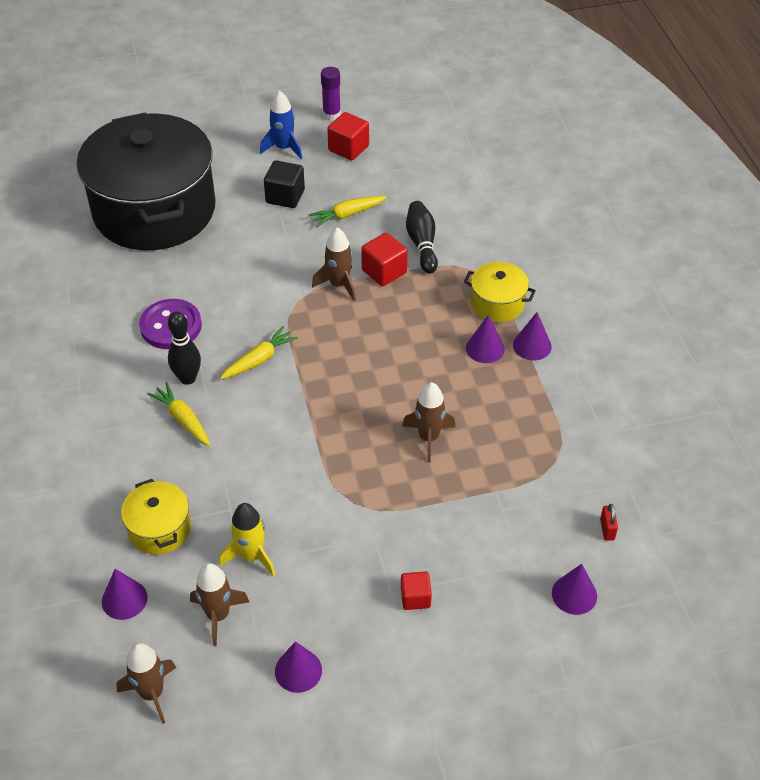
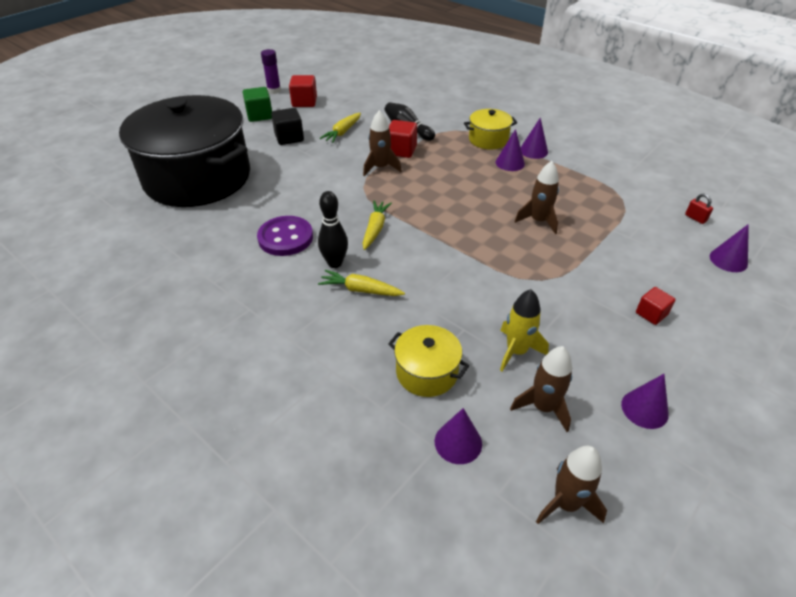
camera: 35 degrees left, 5 degrees down
blue rocket [260,91,303,159] -> green cube [243,87,272,122]

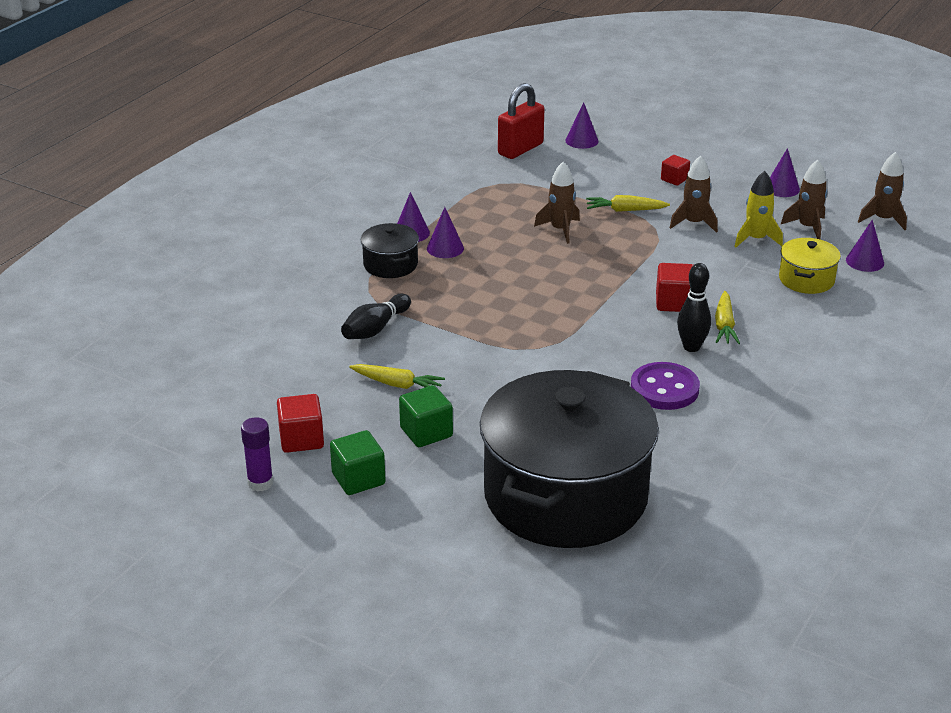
camera: 100 degrees left, 10 degrees down
black cube [271,108,304,145] -> green cube [399,385,453,447]
yellow carrot [362,200,392,250] -> yellow carrot moved to [586,195,670,212]
brown rocket [363,110,402,176] -> brown rocket moved to [670,155,718,233]
red cube [389,120,417,158] -> red cube moved to [656,263,693,312]
yellow pot [464,109,517,150] -> black pot [361,223,419,278]
red padlock [685,194,713,224] -> red padlock [498,83,545,159], size x2.40

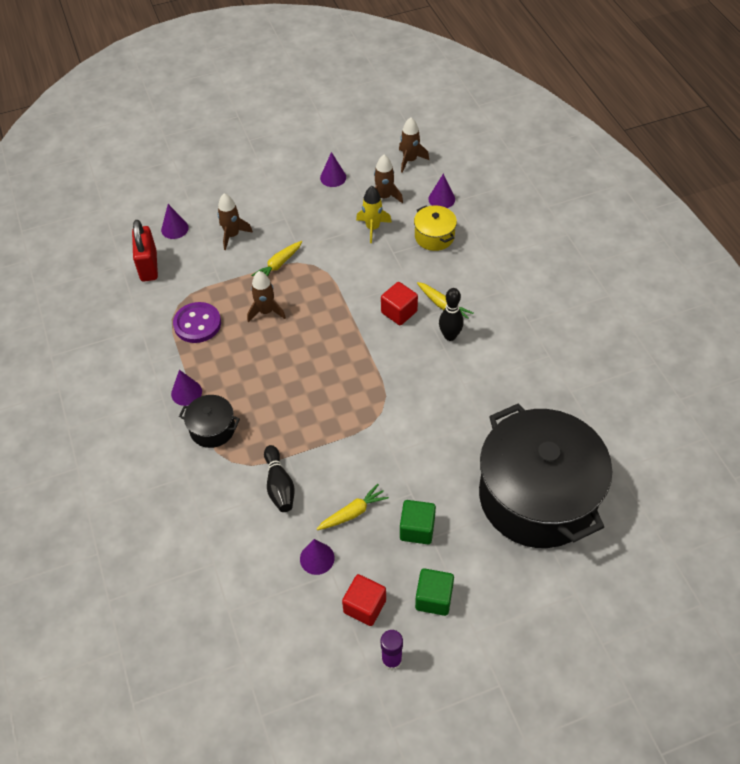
camera: 50 degrees left, 20 degrees up
purple cone [427,207,464,258] -> purple cone moved to [300,539,335,575]
purple button [631,362,700,410] -> purple button moved to [173,302,221,343]
red cube [661,155,690,186] -> none
brown rocket [670,155,718,233] -> brown rocket moved to [217,193,253,250]

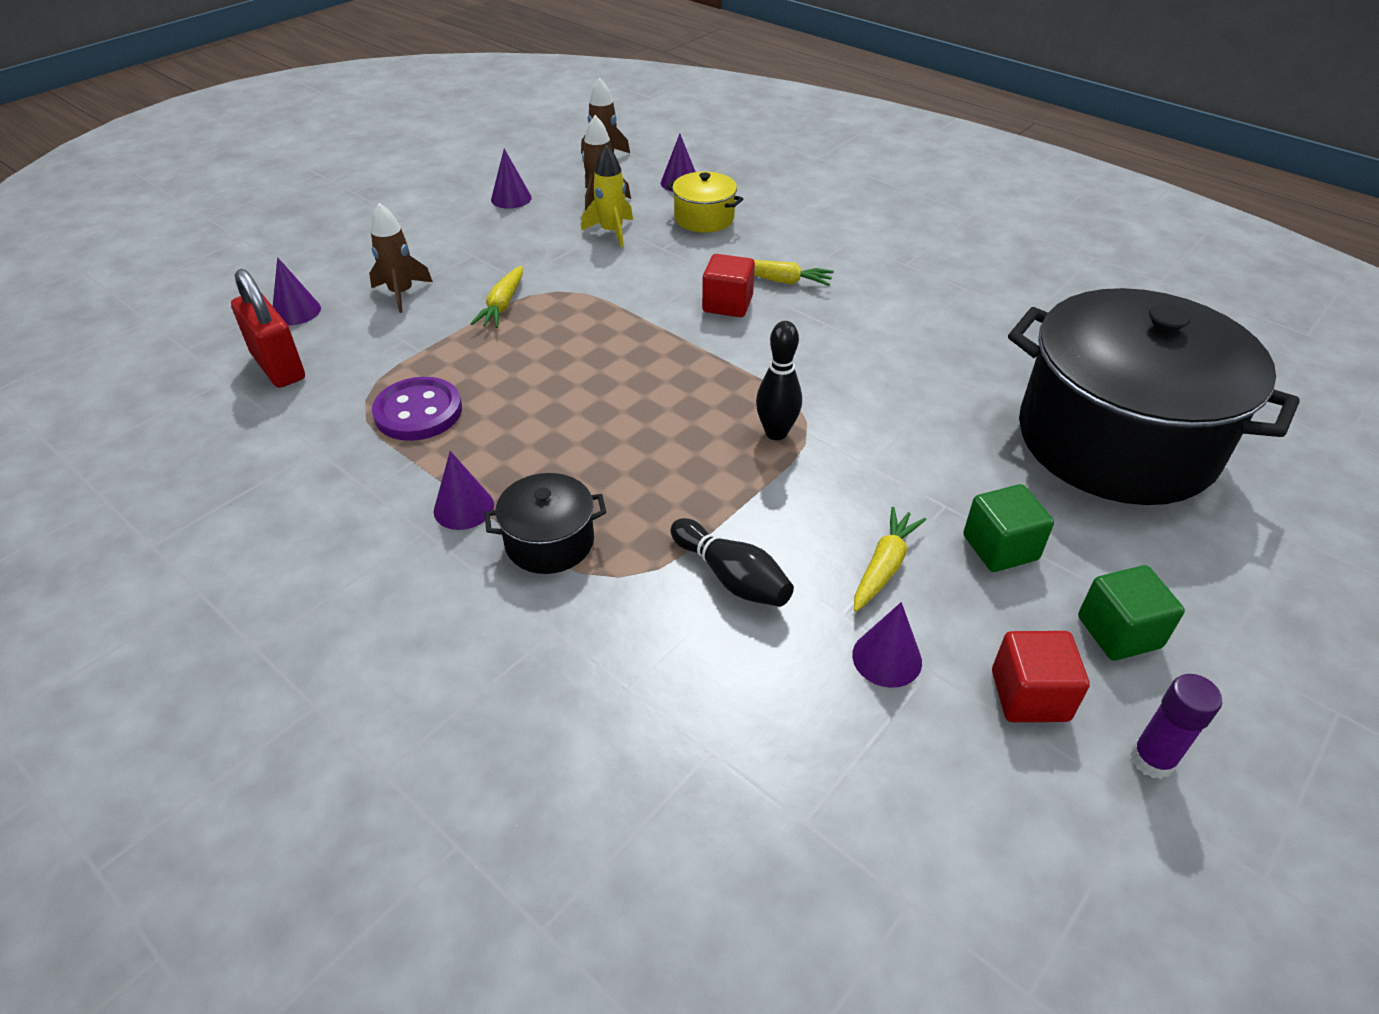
camera: 30 degrees left, 10 degrees down
brown rocket [247,271,286,323] -> none
black bowling pin [439,288,464,341] -> black bowling pin moved to [756,321,802,440]

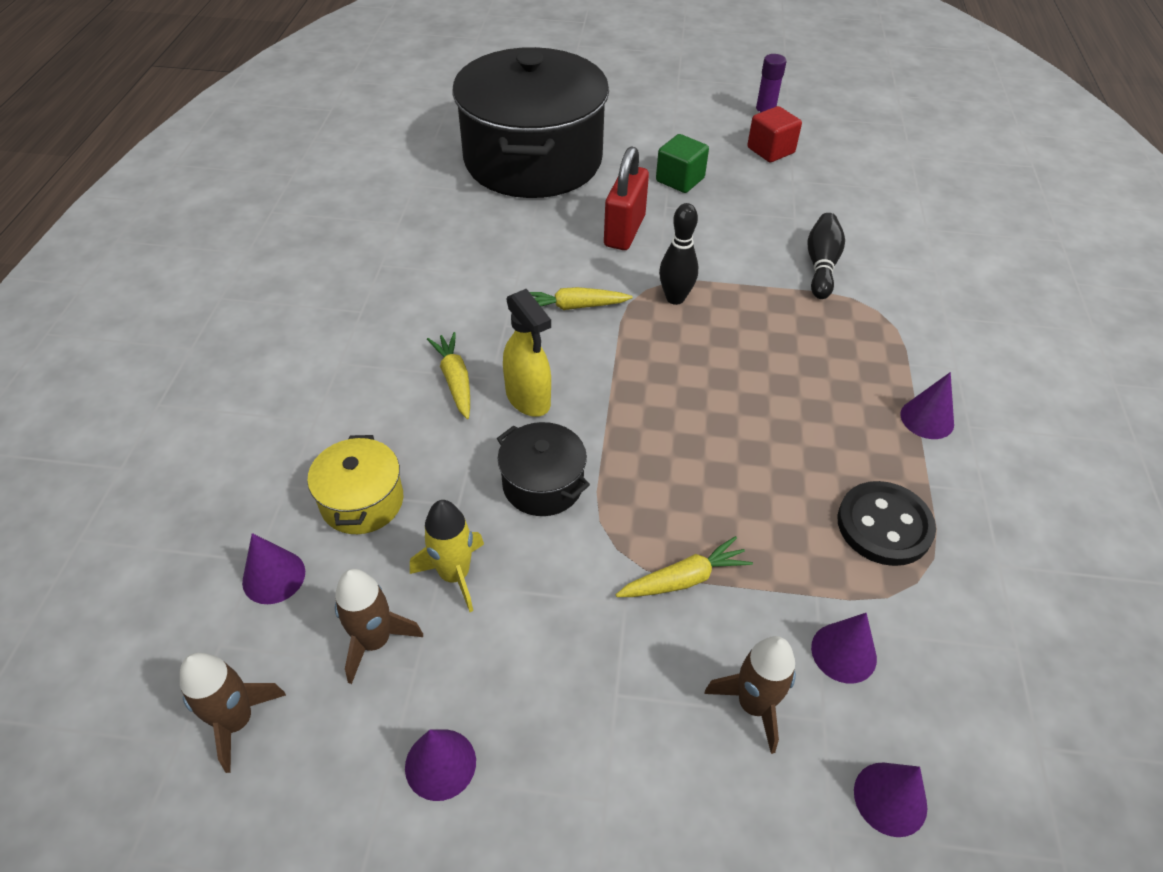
camera: 125 degrees left, 5 degrees up
red padlock [231,269,305,388] -> red padlock moved to [604,146,649,250]
purple button [372,377,462,441] -> black button [837,481,936,566]
black pot [484,473,606,574] -> black pot moved to [497,422,590,516]
red cube [702,254,755,317] -> yellow spray bottle [503,289,551,417]
purple cone [852,602,922,688] -> purple cone moved to [811,613,877,683]
yellow carrot [854,507,926,612] -> yellow carrot moved to [530,287,633,310]
green cube [1078,565,1185,661] -> none

